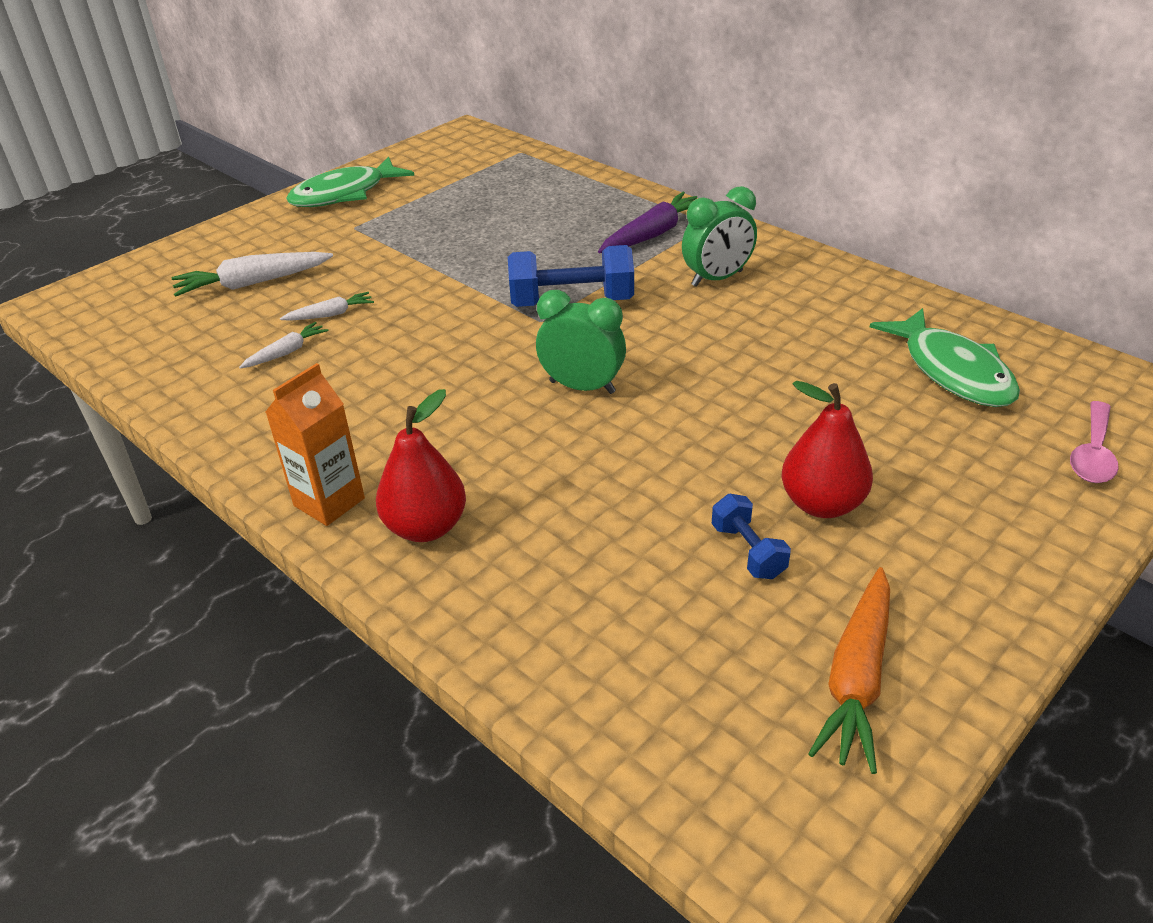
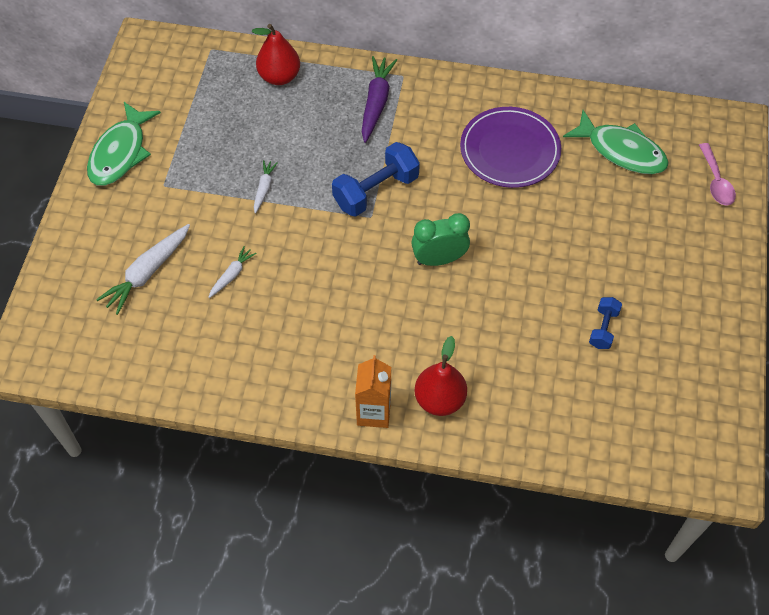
camera: 35 degrees left, 20 degrees up
white carrot [239,322,329,369] -> white carrot moved to [254,160,278,214]
green clock [682,186,757,287] -> none
blue dumbbell [712,494,791,579] -> blue dumbbell turned 75 degrees clockwise [589,297,622,349]
red pear [781,381,873,518] -> red pear moved to [252,24,300,85]
orange carrot [808,567,890,774] -> none
none -> purple plate [460,107,561,188]

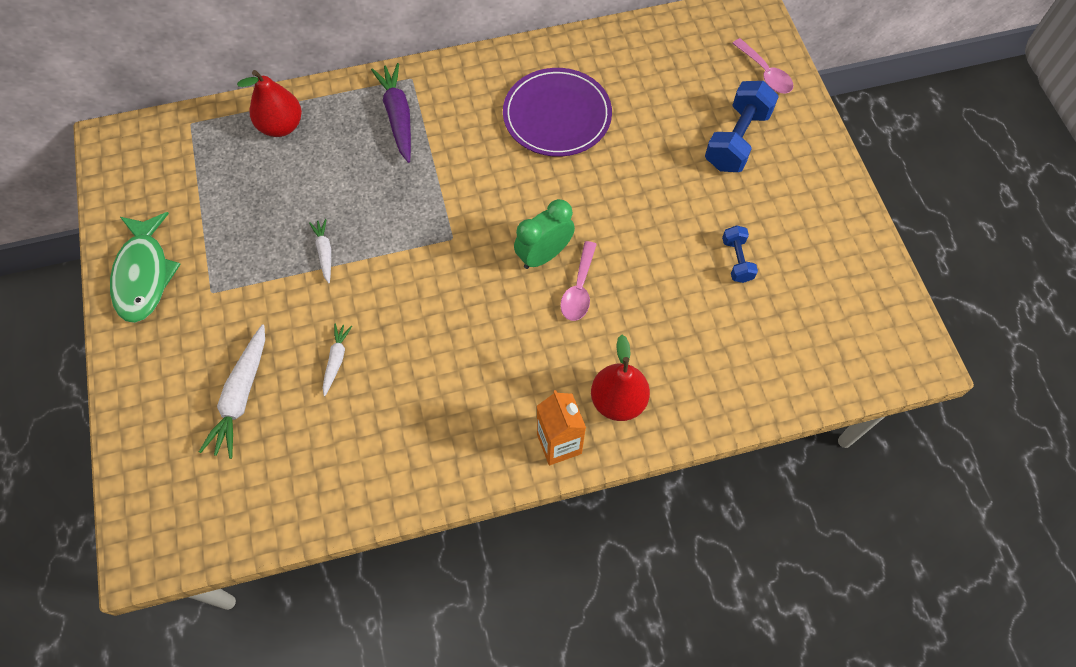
camera: 25 degrees left, 5 degrees up
blue dumbbell [332,142,420,217] -> blue dumbbell moved to [705,81,779,172]
green fish [563,110,669,174] -> none
none -> pink spoon [560,241,597,321]

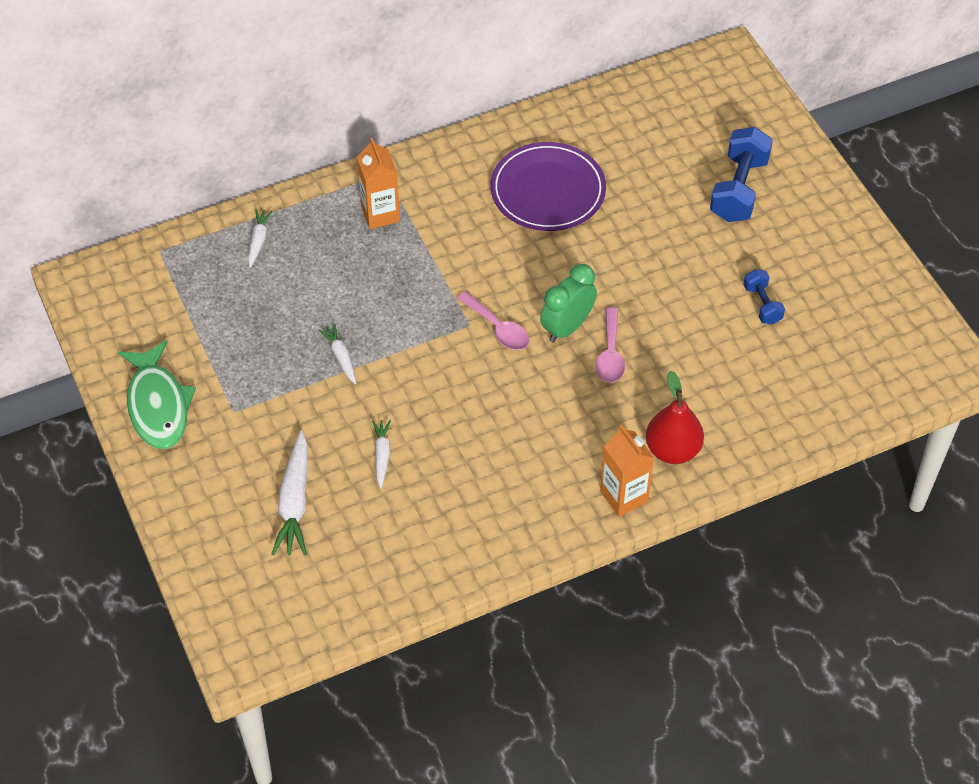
camera: 10 degrees left, 10 degrees down
red pear [237,70,302,137] -> white carrot [248,209,273,268]
purple carrot [371,63,411,163] -> orange carton [357,138,400,229]
pink spoon [732,38,793,93] -> pink spoon moved to [457,292,529,350]

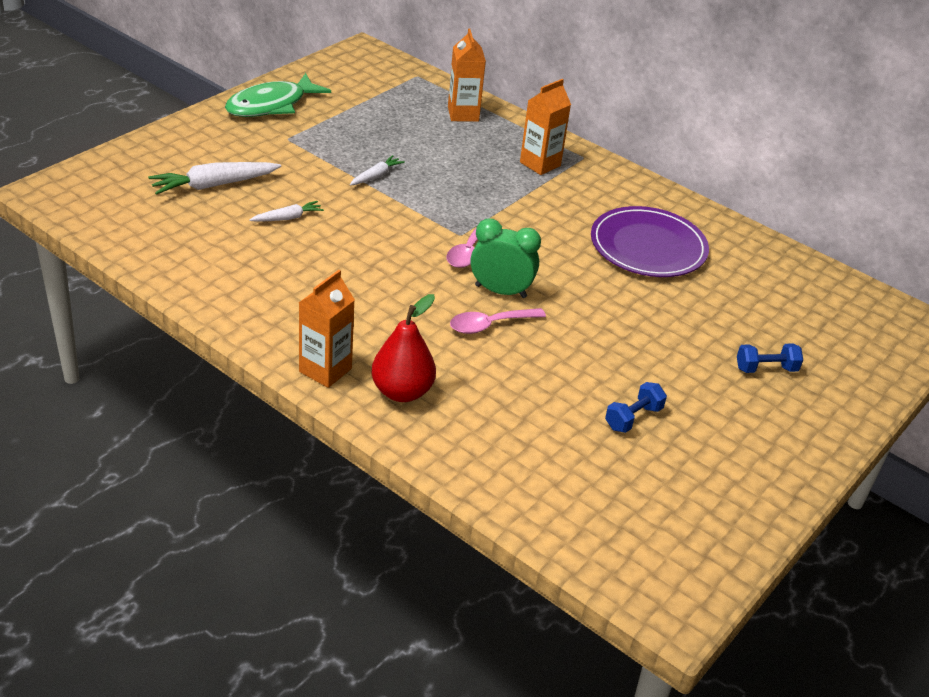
camera: 60 degrees right, 15 degrees down
white carrot [248,209,273,268] -> orange carton [448,28,486,122]
blue dumbbell [710,127,773,222] -> blue dumbbell [737,344,803,373], size x0.55

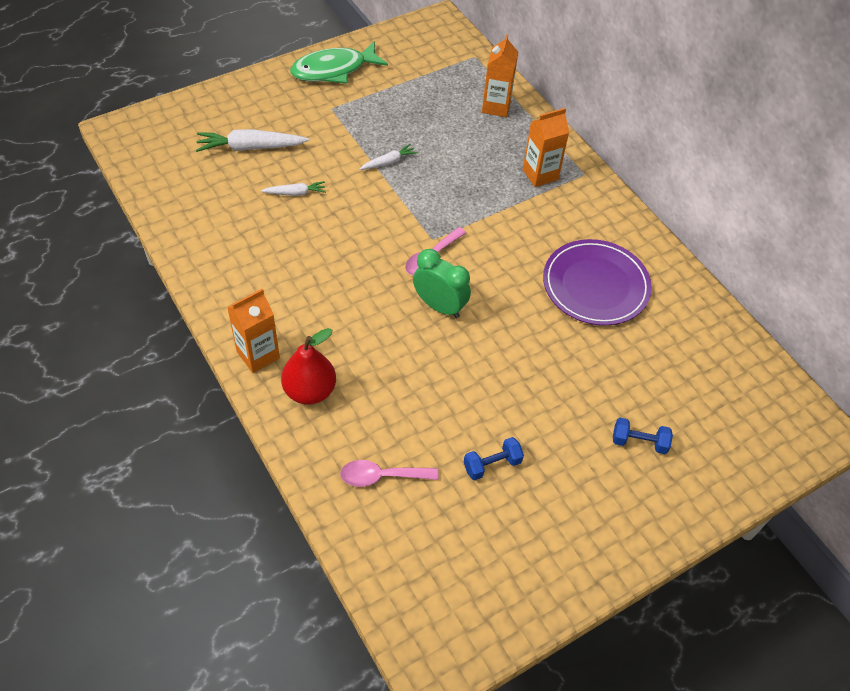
camera: 20 degrees right, 15 degrees up
pink spoon [450,308,546,334] -> pink spoon moved to [340,460,439,487]

